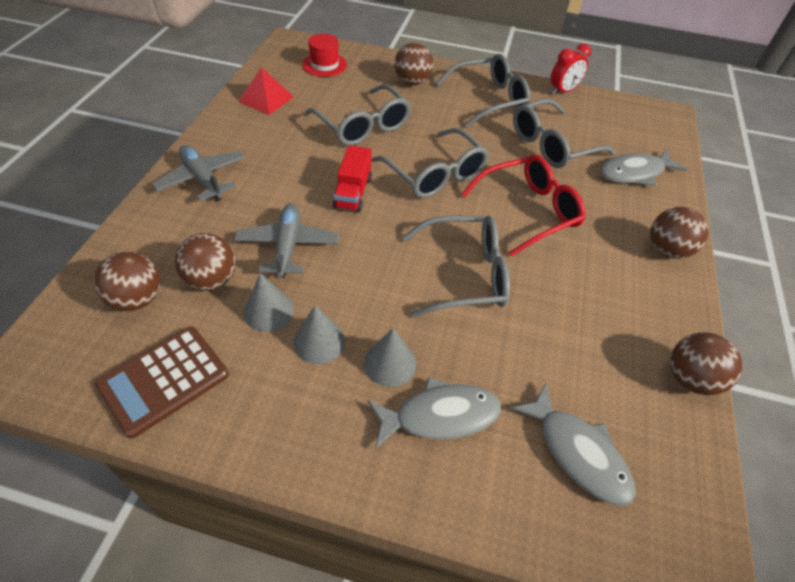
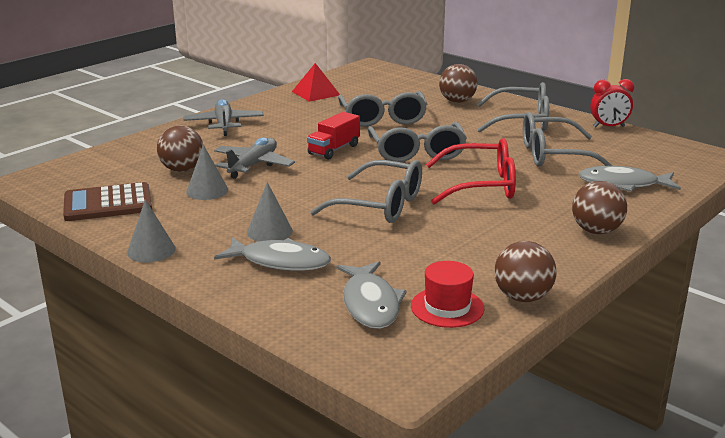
camera: 30 degrees right, 25 degrees down
brown ball [94,252,160,311] -> none
grey cone [293,305,345,364] -> grey cone moved to [127,199,176,262]
red hat [302,34,347,77] -> red hat moved to [411,261,484,328]

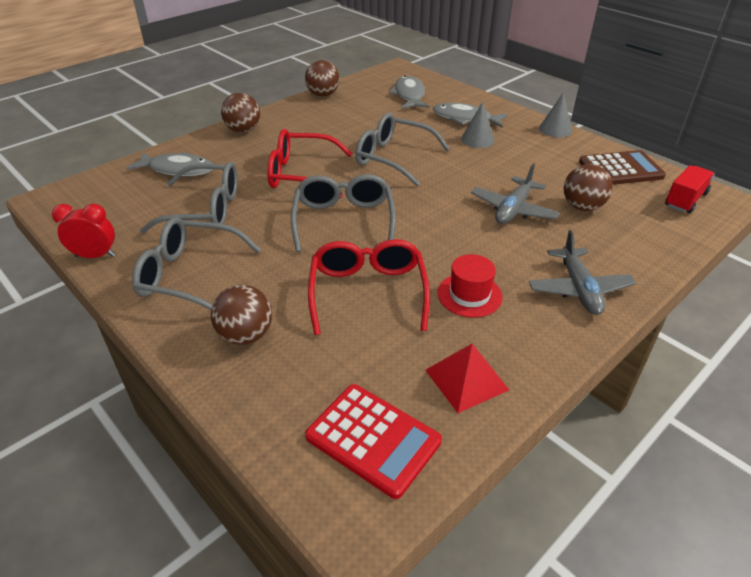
camera: 175 degrees left, 15 degrees up
grey cone [186,145,228,200] -> none
red truck [307,112,360,160] -> red truck moved to [665,165,715,213]
grey glasses [338,91,427,127] -> red glasses [308,239,430,335]
red hat [411,261,484,328] -> red hat moved to [437,254,503,318]
none -> red calculator [305,384,442,499]

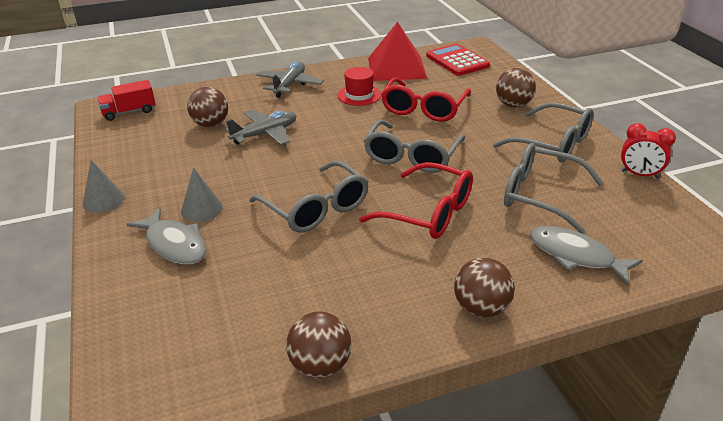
camera: 155 degrees left, 5 degrees down
grey fish [389,76,429,109] -> none
red pyramid [425,343,509,413] -> red pyramid [368,22,427,81], size x1.63
brown calculator [579,150,666,185] -> none

